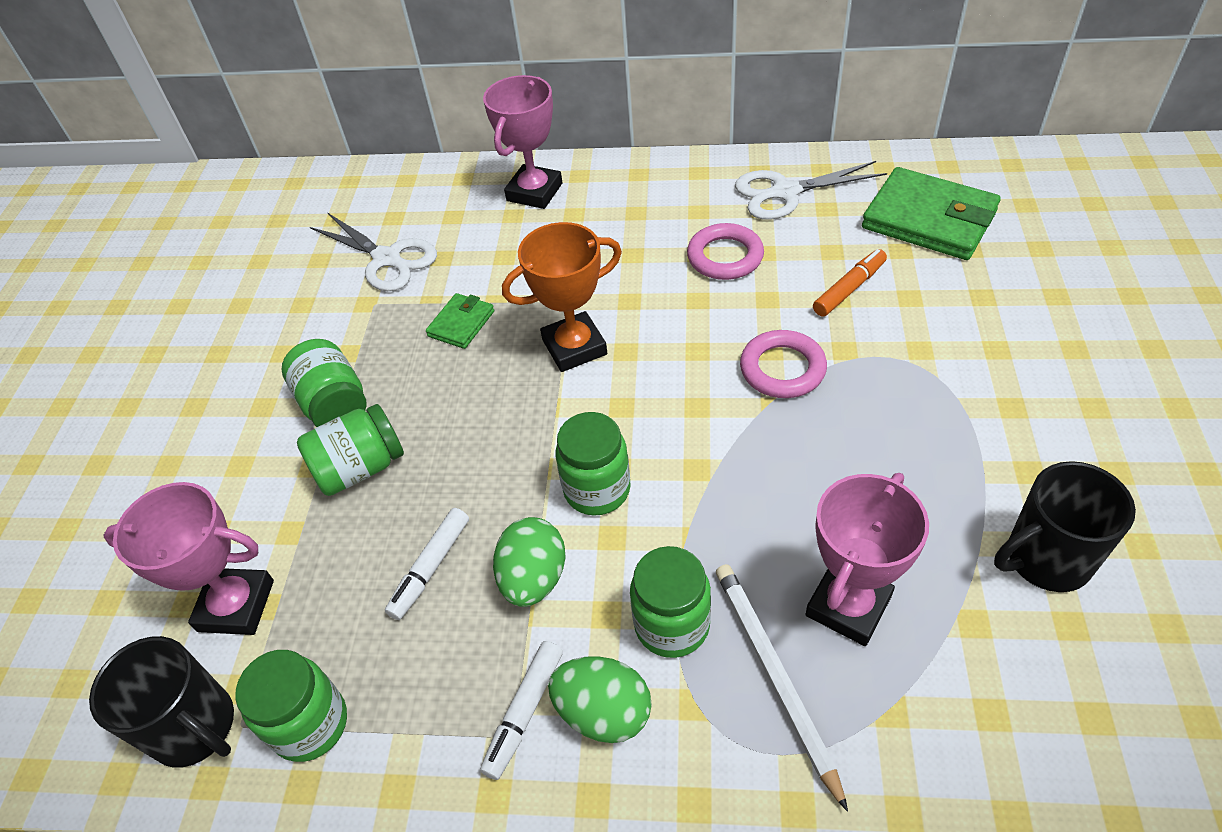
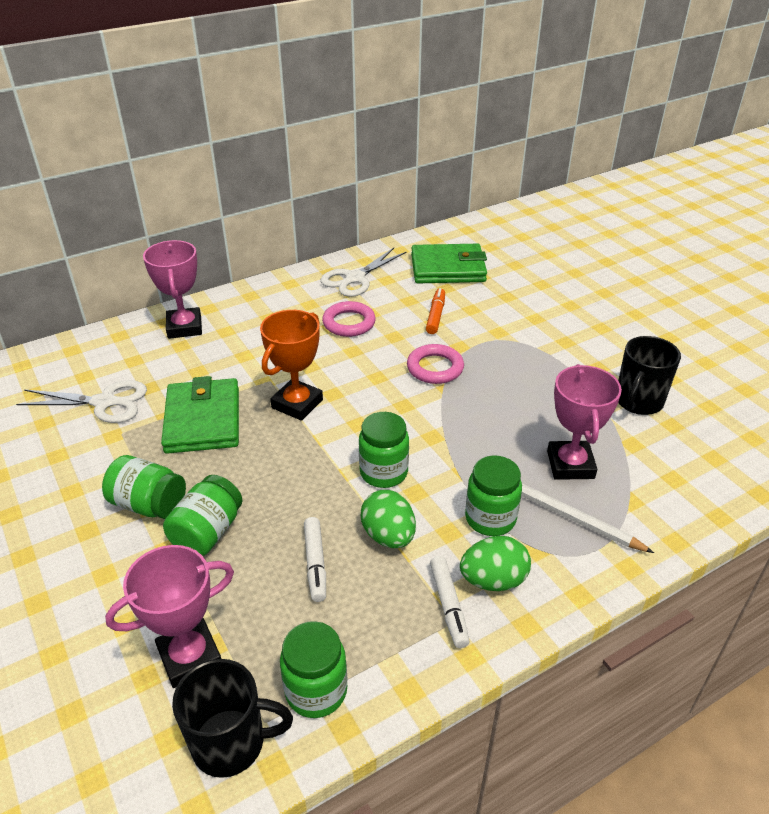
camera: 40 degrees left, 10 degrees down
green wallet [426,293,494,349] -> green wallet [161,376,239,454], size x1.99

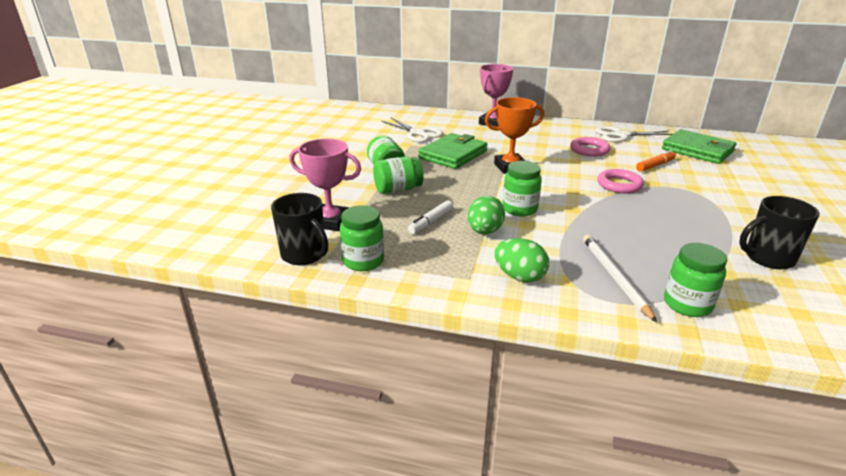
camera: 45 degrees right, 10 degrees down
white marker [430,556,470,648] -> none
green jar [465,456,522,536] -> green jar moved to [664,243,727,317]
pink trophy [547,364,622,480] -> none

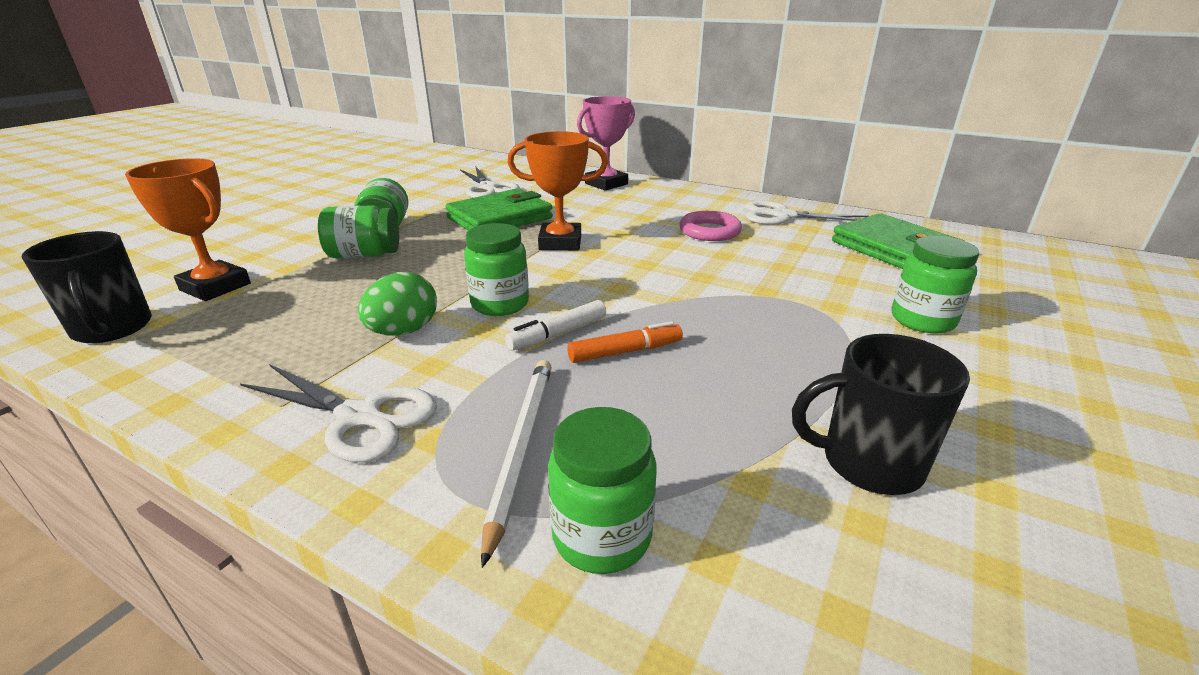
camera: 15 degrees right, 0 degrees up
pink trophy [289,139,361,231] -> orange trophy [125,158,251,301]
green jar [340,205,384,271] -> green jar moved to [892,236,979,333]
white marker [408,200,453,234] -> white marker moved to [505,300,606,351]
green egg [494,238,549,283] -> white scissors [240,364,437,463]
pink ring [597,169,644,194] -> none
orange marker [636,150,676,172] -> orange marker moved to [567,321,683,363]

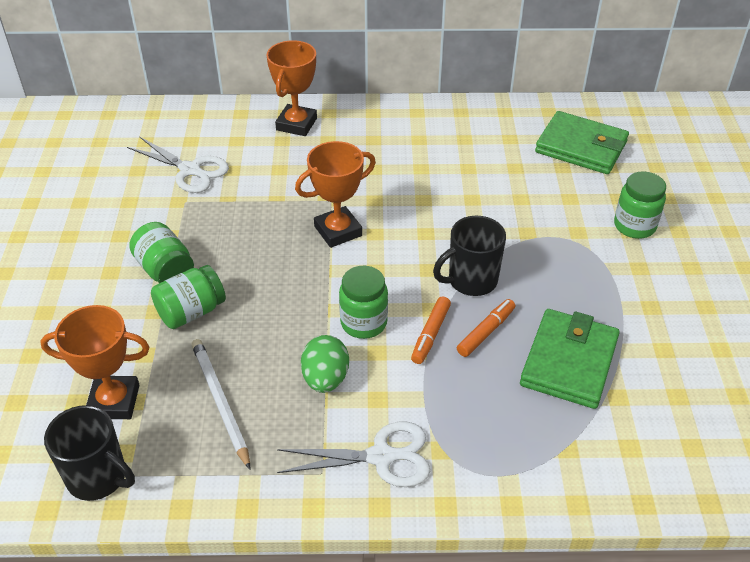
camera: 30 degrees left, 15 degrees up
green wallet [445,189,553,230] -> green wallet moved to [520,309,620,409]
white pencil [481,360,552,568] -> white pencil moved to [191,339,250,470]
white marker [505,300,606,351] -> orange marker [411,296,451,364]
green jar [548,407,657,574] -> none
pink trophy [577,96,635,191] -> orange trophy [266,40,317,136]
pink ring [679,211,742,241] -> none
white scissors [746,200,869,225] -> none
black mug [792,334,970,495] -> black mug moved to [433,216,506,296]

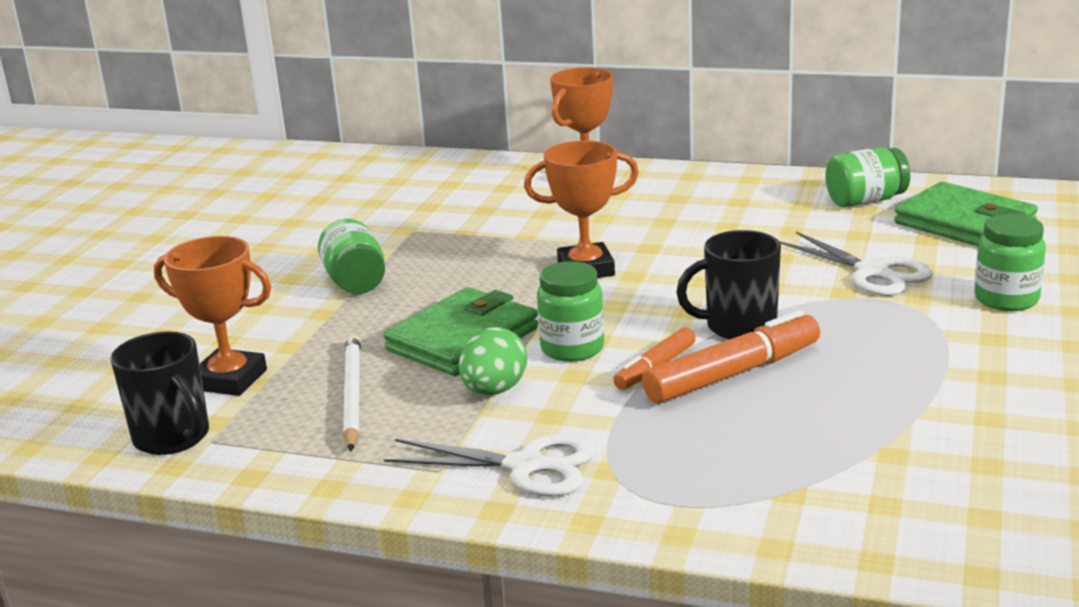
camera: 20 degrees right, 20 degrees down
white scissors [127,136,229,193] -> white scissors moved to [779,232,933,296]
green jar [151,265,226,329] -> green jar moved to [825,147,910,207]
orange marker [457,299,515,357] -> orange marker [642,310,820,404], size x1.71
green wallet [520,309,620,409] -> green wallet moved to [383,287,538,376]

